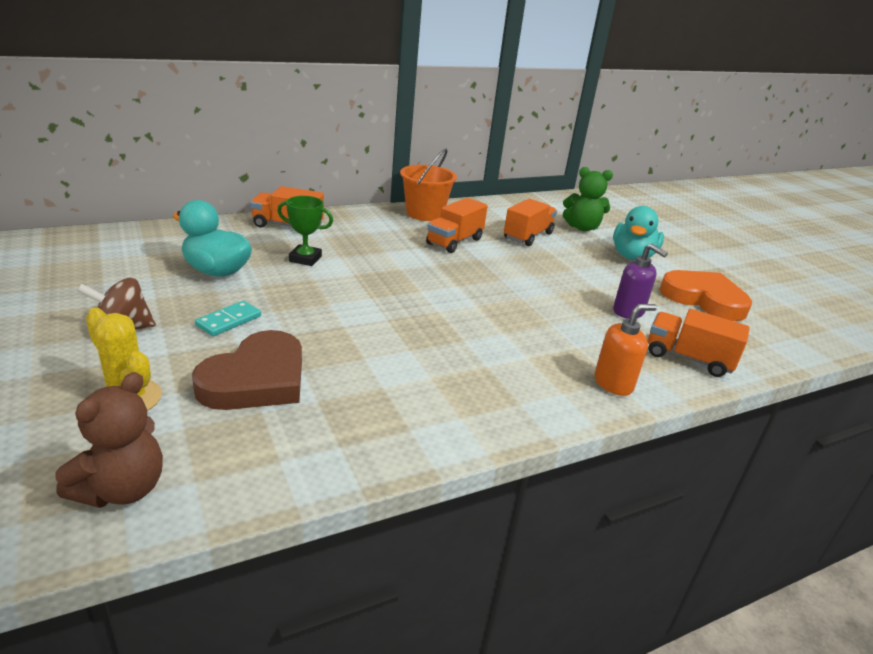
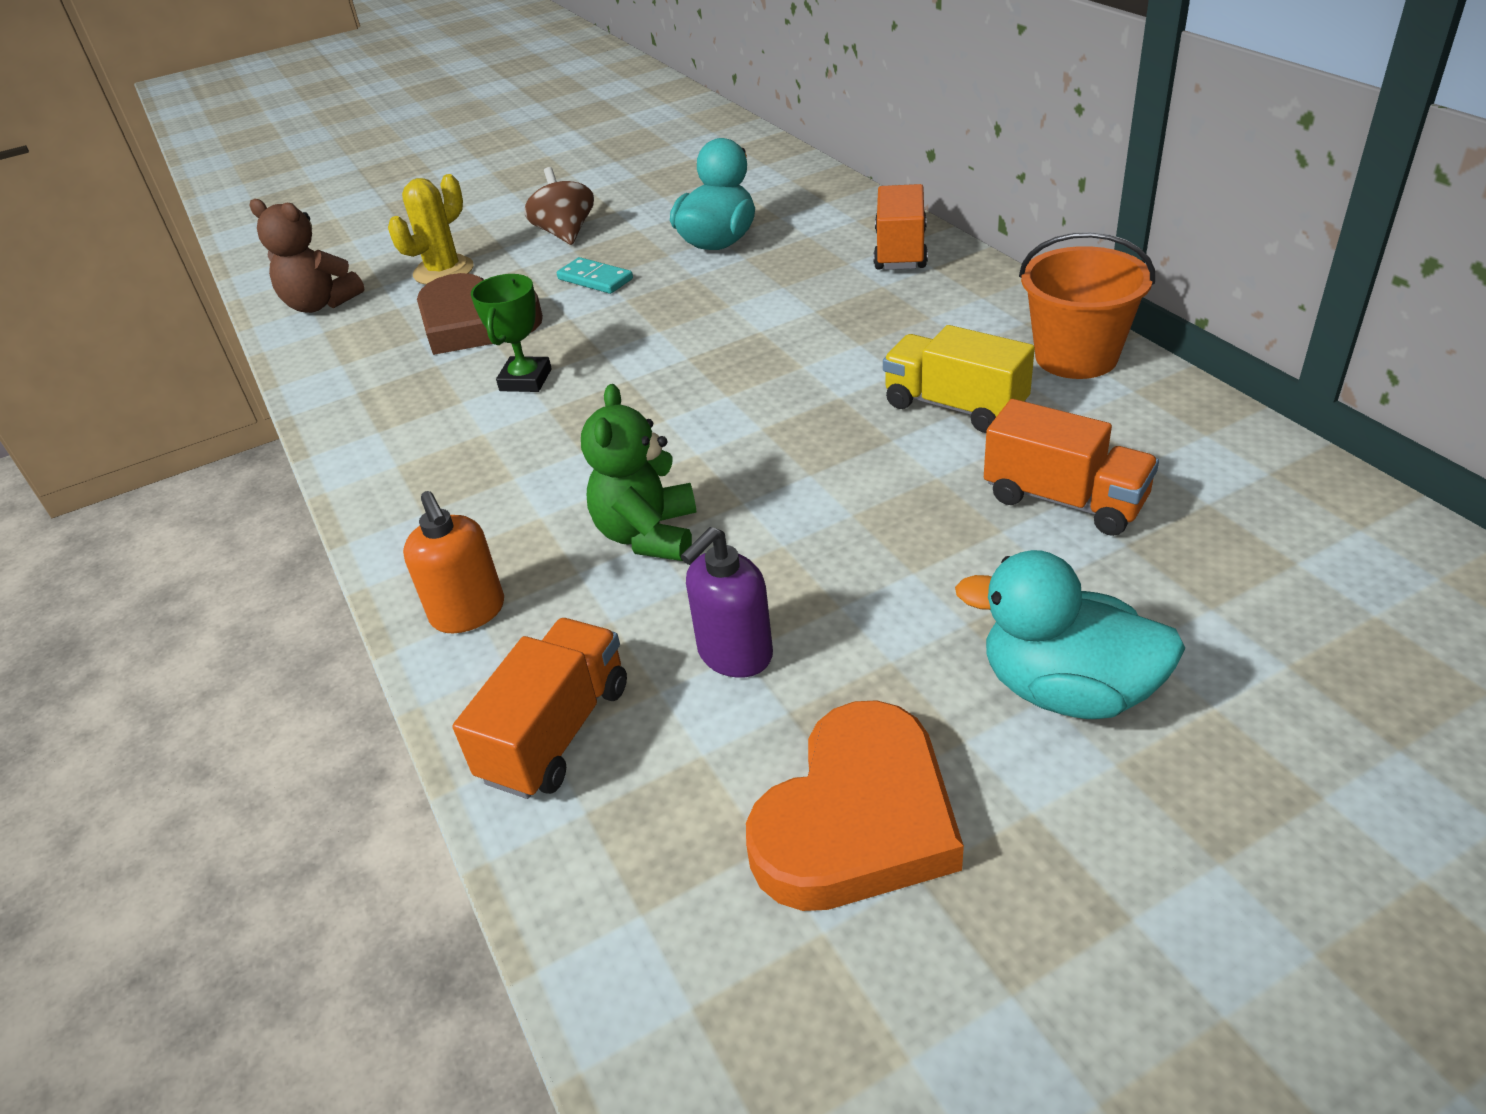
camera: 95 degrees right, 10 degrees up
green trophy [277,196,333,266] -> green trophy moved to [471,274,552,392]
orange truck [426,198,488,253] -> yellow truck [883,325,1035,433]
green teddy bear [563,167,613,231] -> green teddy bear moved to [581,384,697,561]

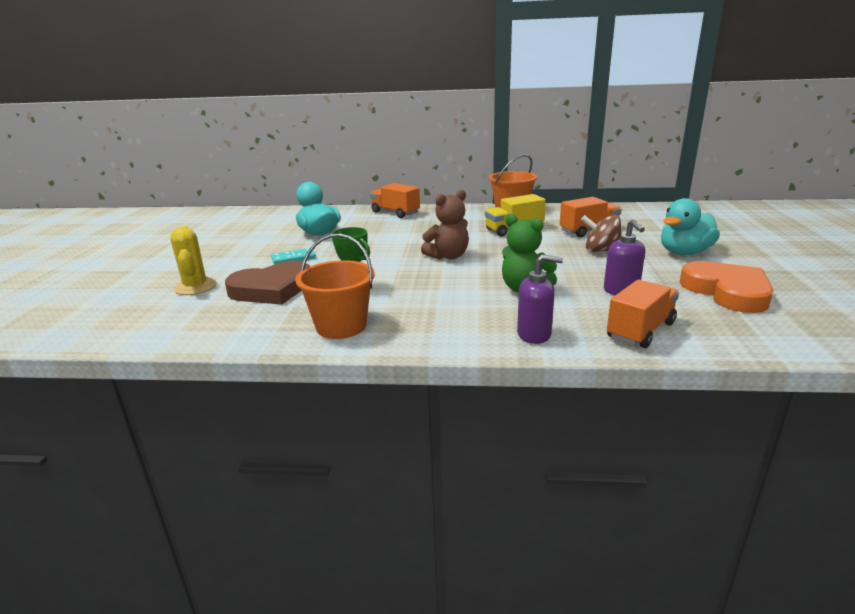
camera: 60 degrees left, 15 degrees down
brown teddy bear [249,199,364,313] -> brown teddy bear moved to [421,190,469,260]
orange soap dispenser [403,491,504,633] -> purple soap dispenser [517,254,563,344]
orange truck [452,618,627,799] -> orange truck turned 75 degrees clockwise [607,280,679,348]
brown spinning top [524,167,594,245] -> brown spinning top moved to [581,215,622,252]
none -> orange bucket [295,233,375,339]

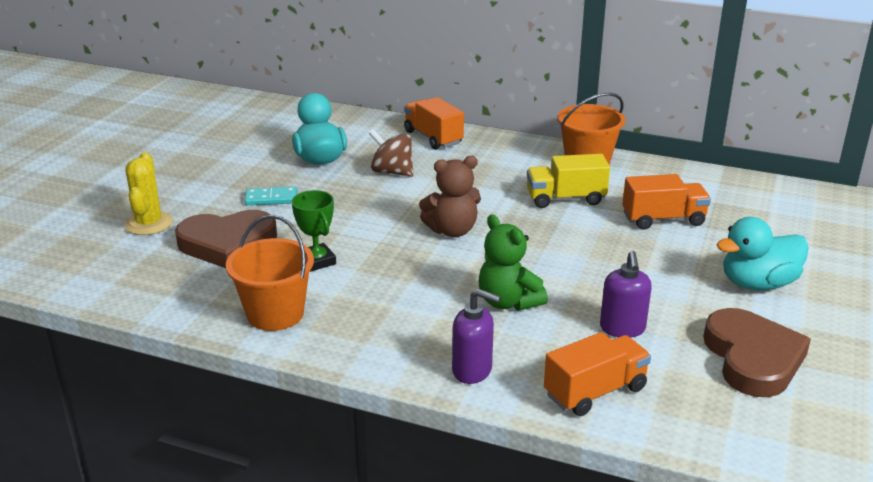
camera: 15 degrees right, 5 degrees up
brown spinning top [581,215,622,252] -> brown spinning top moved to [369,129,413,177]
orange heart [680,261,773,313] -> brown heart [703,308,811,397]

